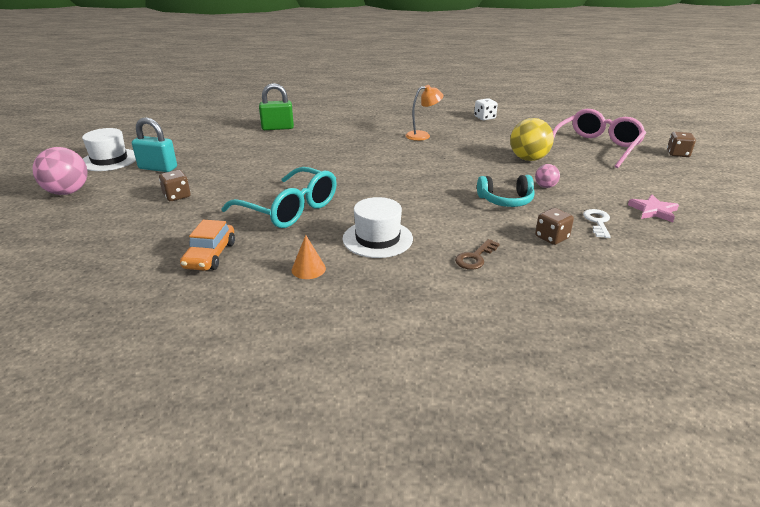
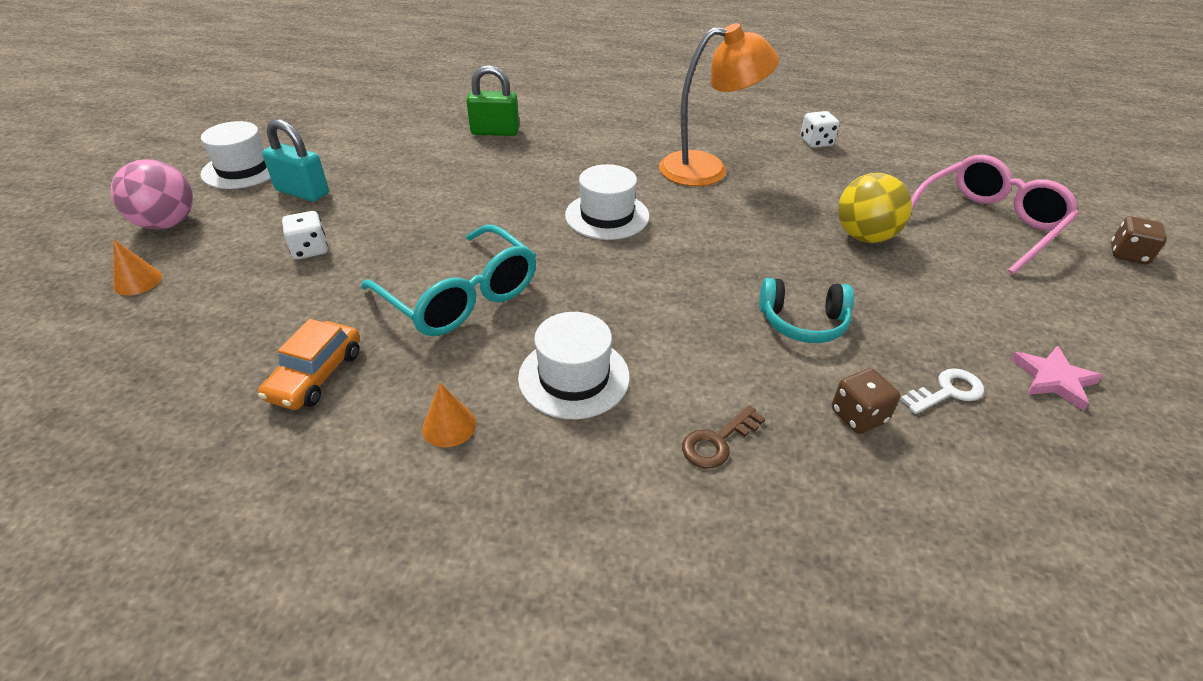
camera: 10 degrees right, 10 degrees up
brown dice [159,170,191,201] -> white dice [282,211,328,259]
orange lamp [405,85,443,141] -> orange lamp [659,23,779,186], size x1.77
pink ball [535,164,560,188] -> none
white key [583,209,611,238] -> white key turned 45 degrees clockwise [900,368,984,414]
none -> orange cone [113,239,162,295]
none -> white hat [565,164,650,240]

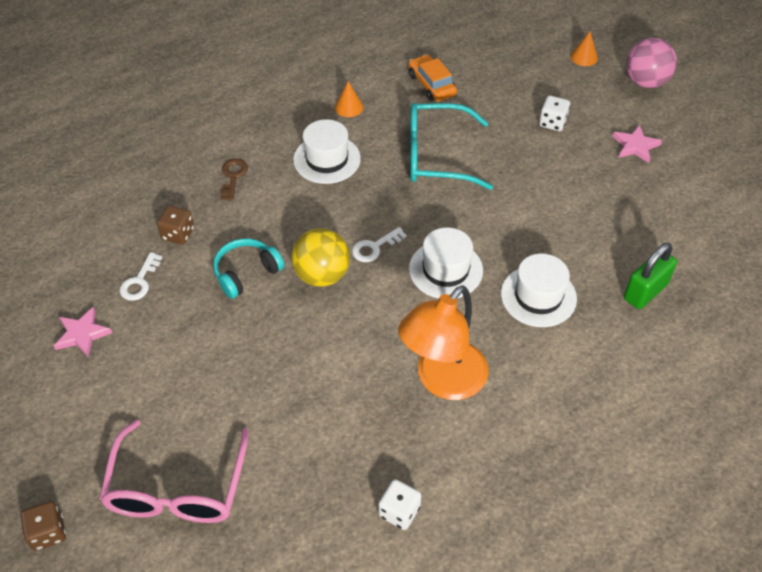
camera: 135 degrees right, 10 degrees up
white hat [200,121,271,189] -> white hat moved to [501,254,577,327]
turquoise padlock [262,119,329,202] -> pink star [612,125,662,163]
yellow ball [838,173,912,243] -> yellow ball moved to [291,228,350,287]
none -> white key [352,227,407,262]

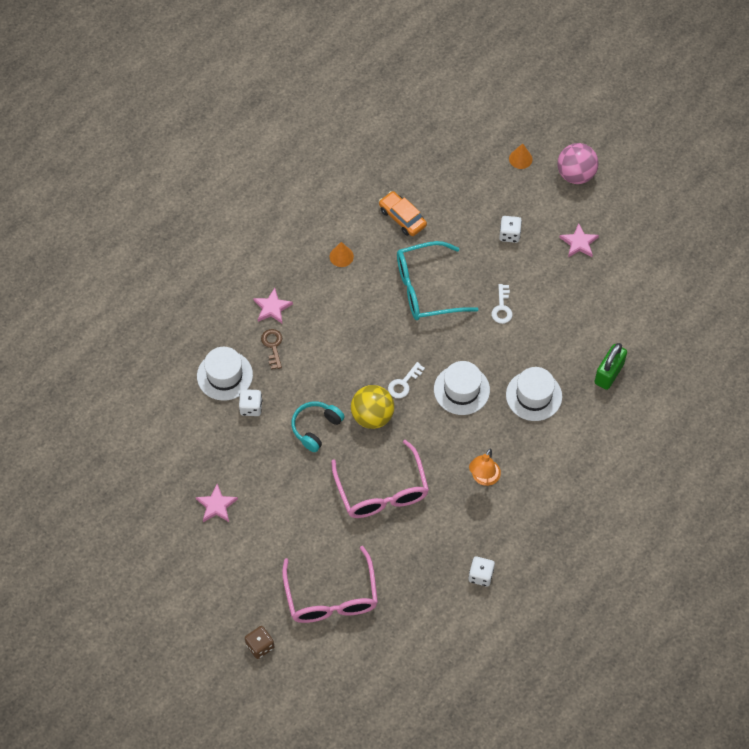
camera: 15 degrees left, 10 degrees up
white key [120,252,162,301] -> white key moved to [491,284,513,324]
brown dice [157,206,194,244] -> white dice [239,389,262,416]
white hat [293,119,361,184] -> white hat moved to [197,347,253,401]
orange lamp [398,285,489,400] -> orange lamp [469,449,501,486], size x0.57
none -> pink star [253,288,293,323]
none -> pink glasses [331,440,429,518]

